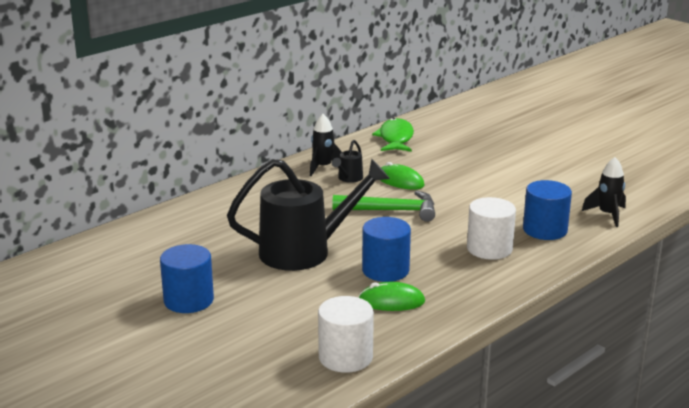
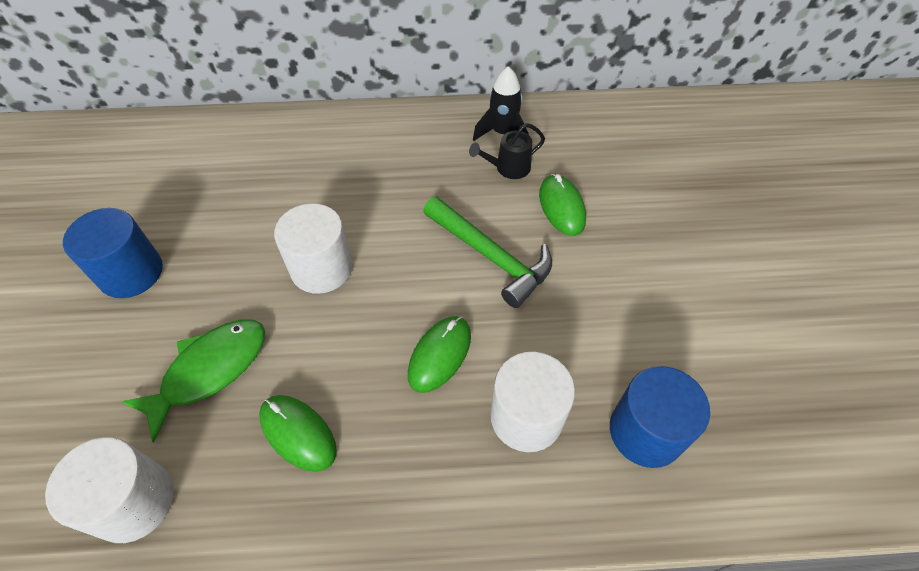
camera: 40 degrees right, 30 degrees up
black watering can [227,159,390,271] -> white cylinder [274,203,353,294]
blue cylinder [362,217,411,282] -> none
green fish [372,118,414,152] -> green fish moved to [121,320,265,443]
black rocket [582,157,626,227] -> none
none -> green mouse [408,316,471,393]

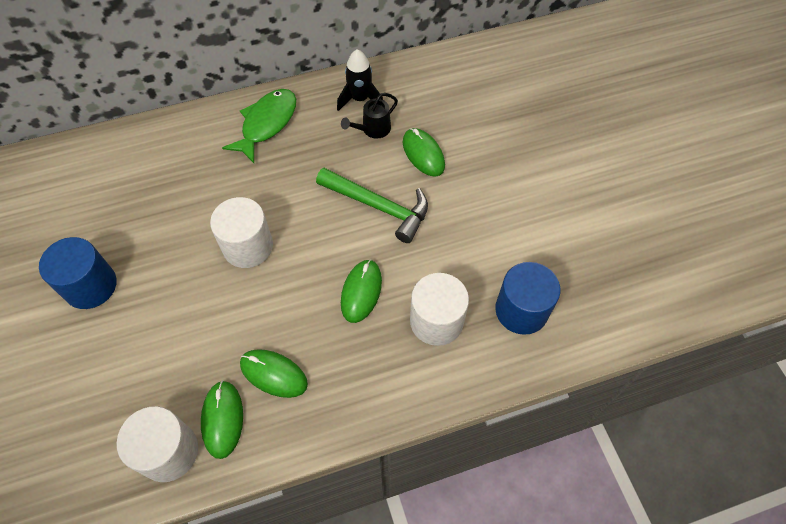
camera: 15 degrees left, 5 degrees up
green fish [121,320,265,443] -> green fish moved to [222,89,296,163]
none -> green mouse [201,380,243,459]

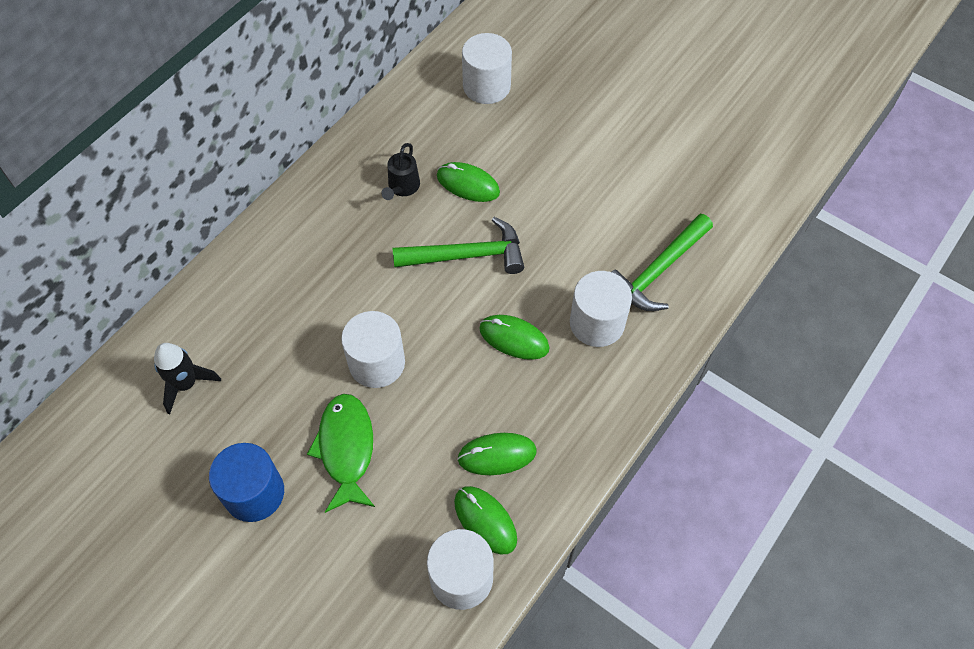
camera: 35 degrees left, 0 degrees up
green fish [222,89,296,163] -> green fish moved to [307,394,375,513]
black rocket [337,49,383,111] -> black rocket moved to [154,343,221,414]
green mouse [341,259,382,323] -> green mouse turned 45 degrees counterclockwise [479,315,550,360]
blue cylinder [495,262,560,335] -> green hammer [612,214,713,311]
none -> white cylinder [462,33,512,104]

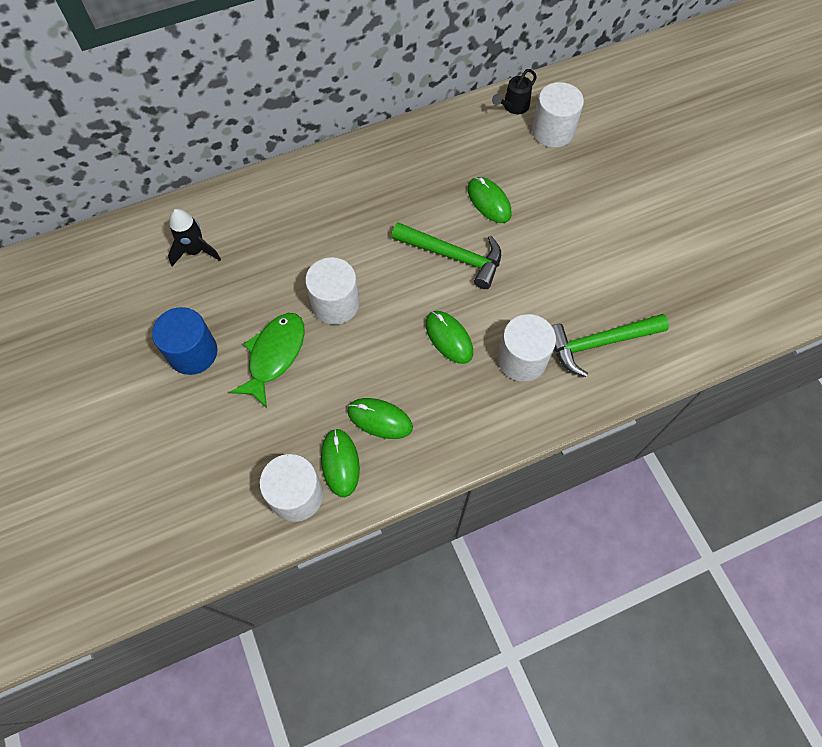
camera: 30 degrees right, 5 degrees up
black watering can [381,143,420,200] -> black watering can moved to [492,69,537,114]

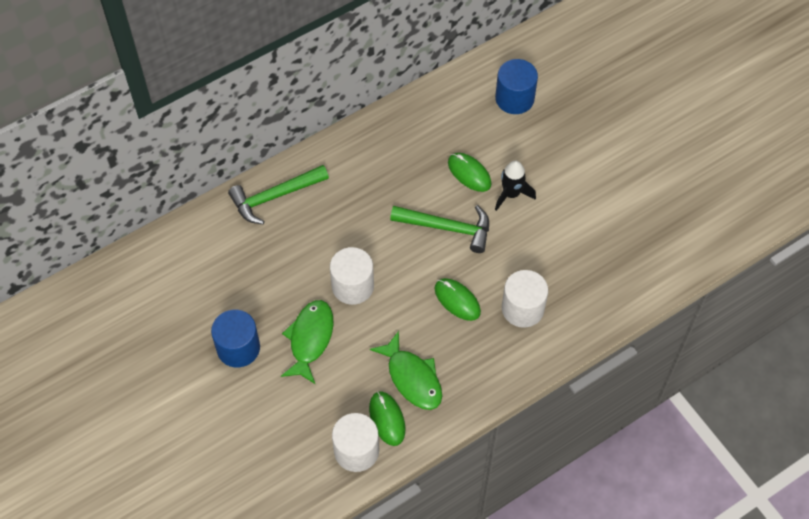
camera: 10 degrees left, 5 degrees down
black rocket [168,209,221,266] -> black rocket moved to [495,161,536,211]
green mouse [347,398,413,439] -> green fish [370,331,442,410]
black watering can [492,69,537,114] -> none
white cylinder [532,82,584,148] -> blue cylinder [495,59,538,114]
green hammer [552,314,669,377] -> green hammer moved to [228,165,329,224]

